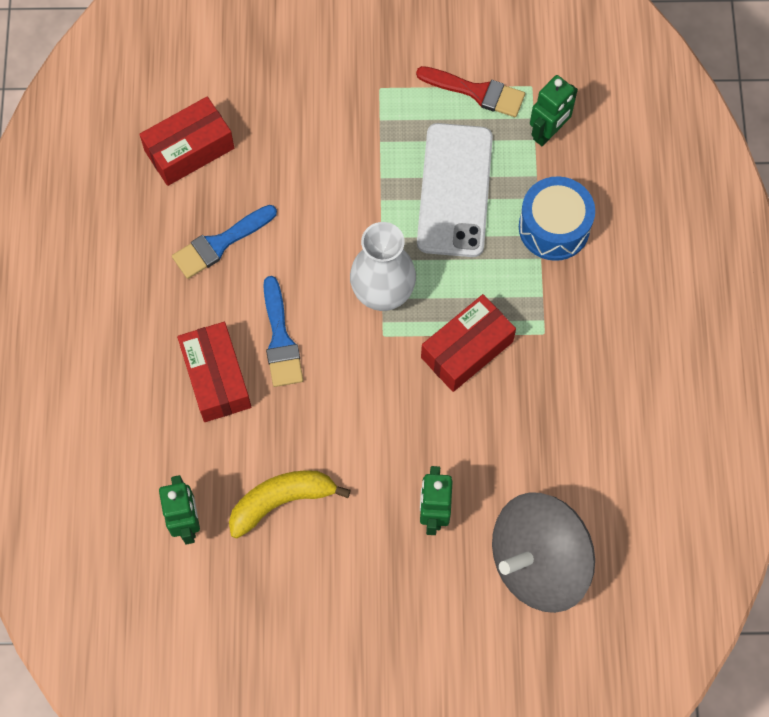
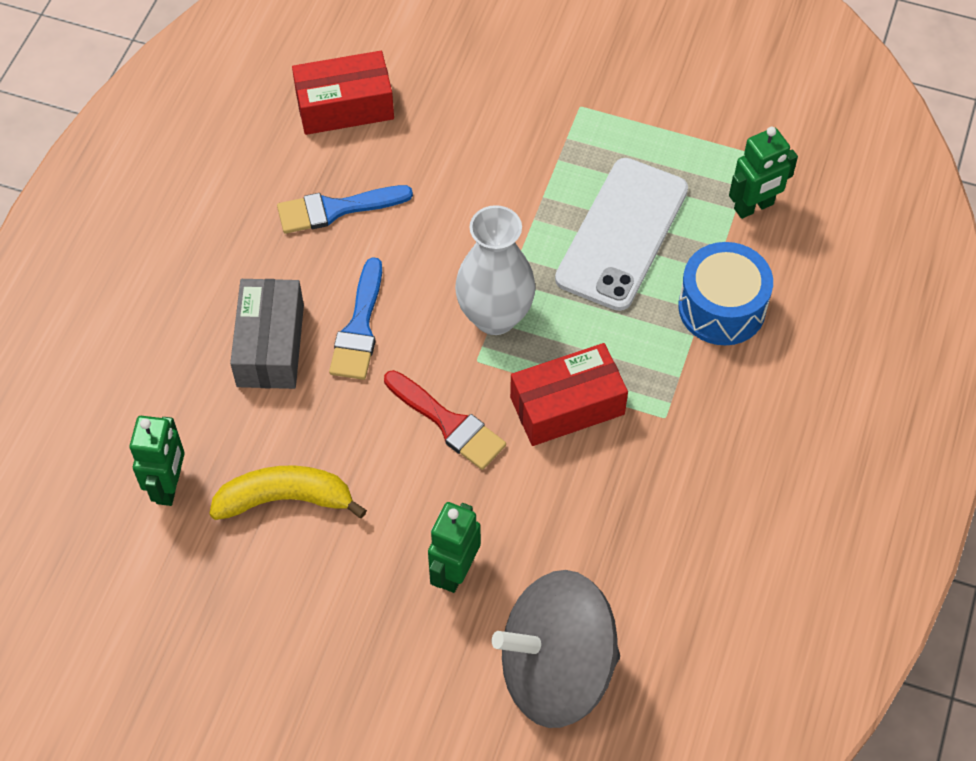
camera: 20 degrees right, 10 degrees down
red box [177,322,251,422] -> grey box [230,279,304,389]
red brush [416,66,525,117] -> red brush moved to [384,370,506,470]

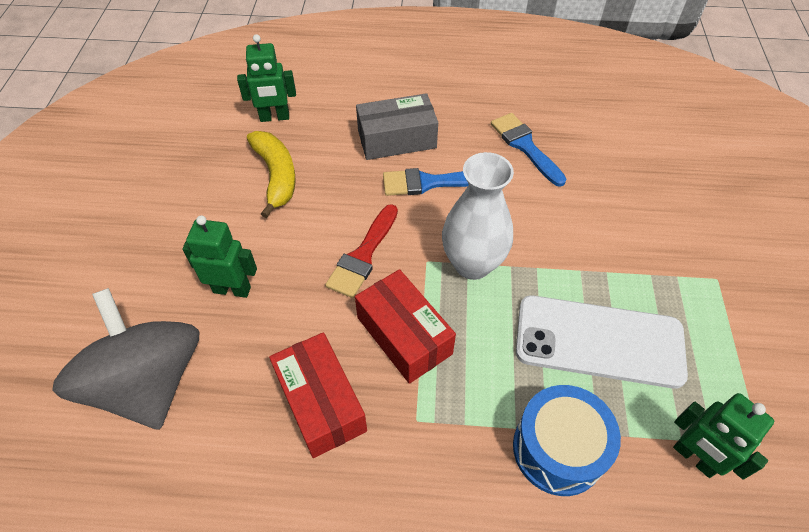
camera: 75 degrees right, 5 degrees down
red box [292,51,394,135] -> red box moved to [269,332,367,458]

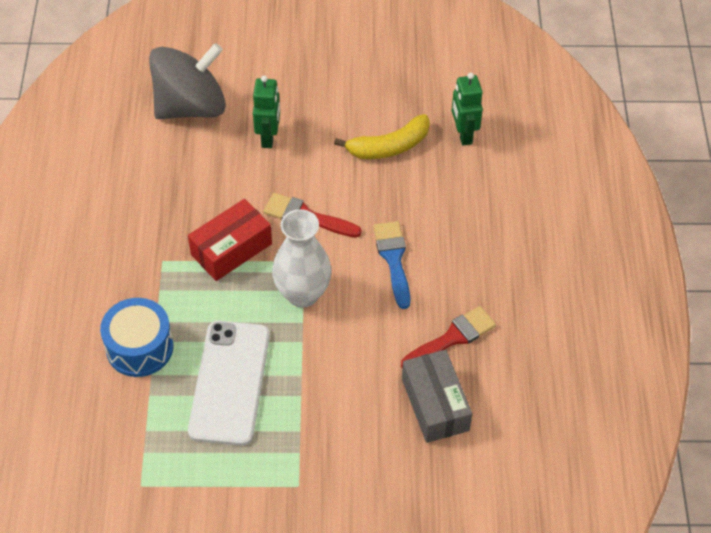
camera: 85 degrees right, 0 degrees up
red box [269,332,367,458] -> none
grey box [356,93,438,160] -> grey box moved to [402,350,472,443]
blue brush [491,113,566,187] -> red brush [401,306,496,368]
green robot [673,393,774,479] -> none

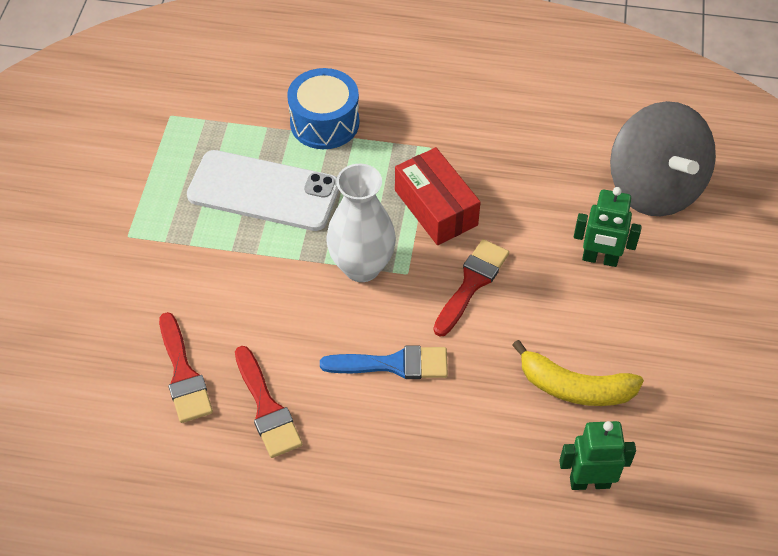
camera: 100 degrees right, 0 degrees up
yellow banana [334,114,430,159] -> yellow banana turned 60 degrees counterclockwise [512,340,644,406]
grey box [402,350,472,443] -> red brush [159,312,213,423]

